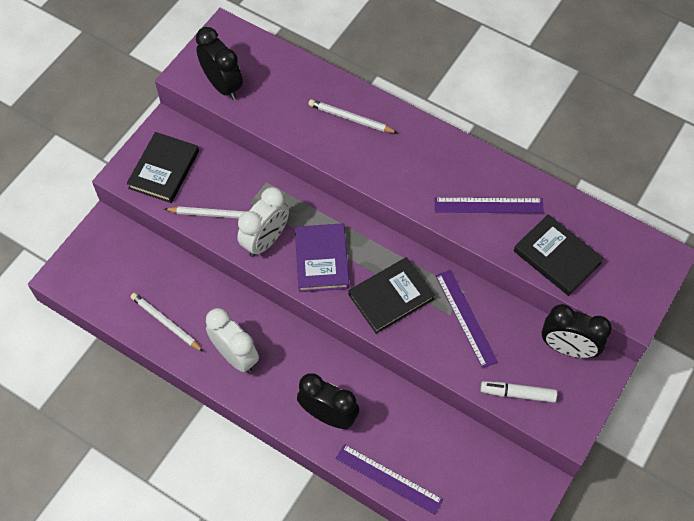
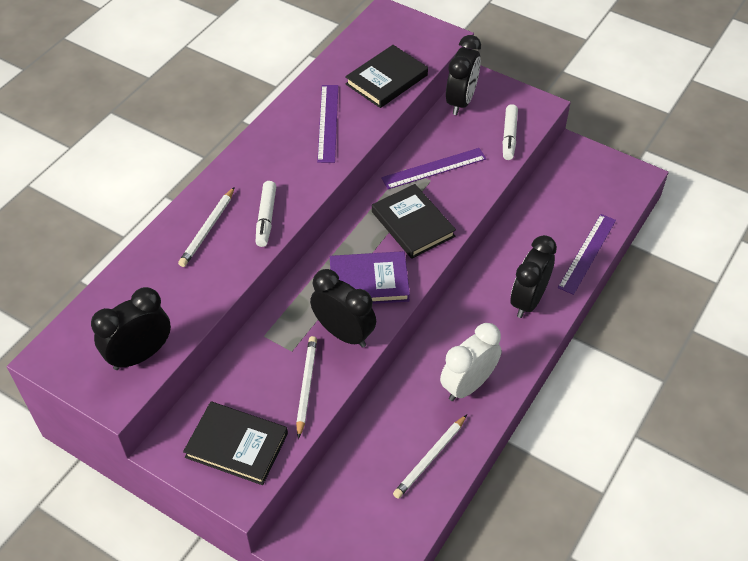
camera: 90 degrees left, 10 degrees down
white clock [237,187,289,257] -> black clock [310,269,376,348]
none -> white marker [256,181,276,247]

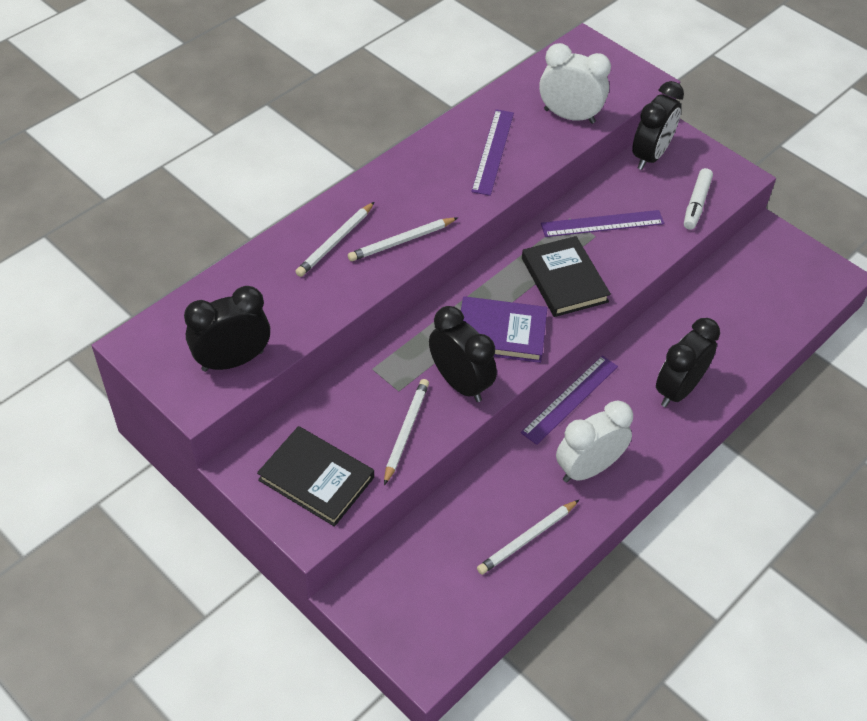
camera: 10 degrees right, 0 degrees up
white marker [256,181,276,247] -> white pencil [348,217,458,261]
black book [345,45,428,108] -> white clock [539,43,611,124]
purple ruler [558,214,616,295] -> purple ruler moved to [521,355,618,445]

